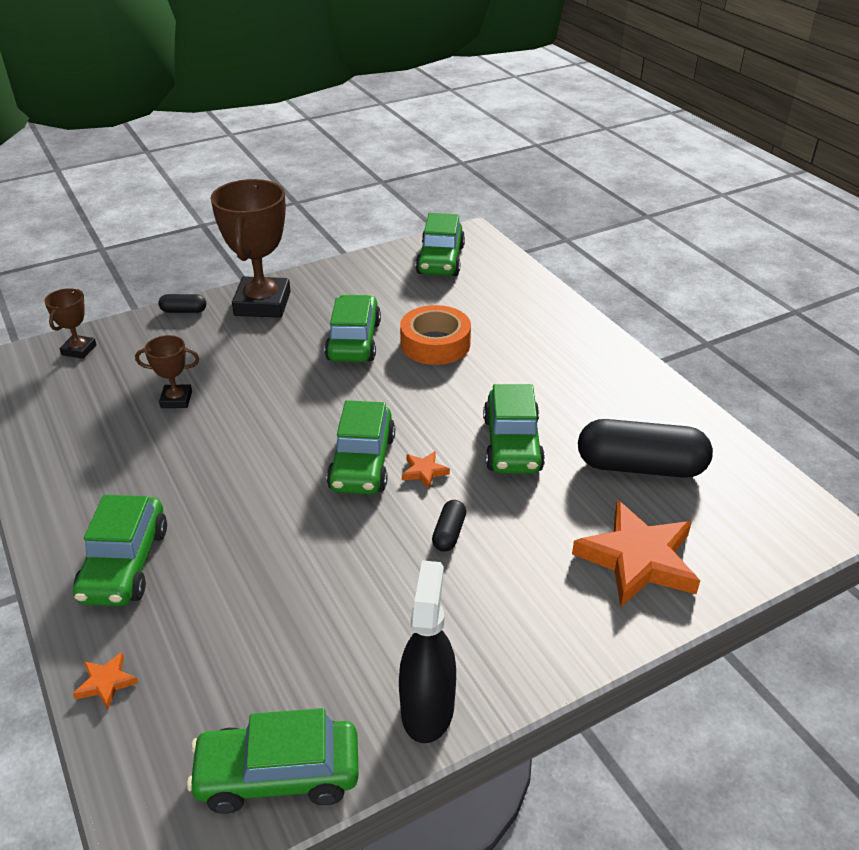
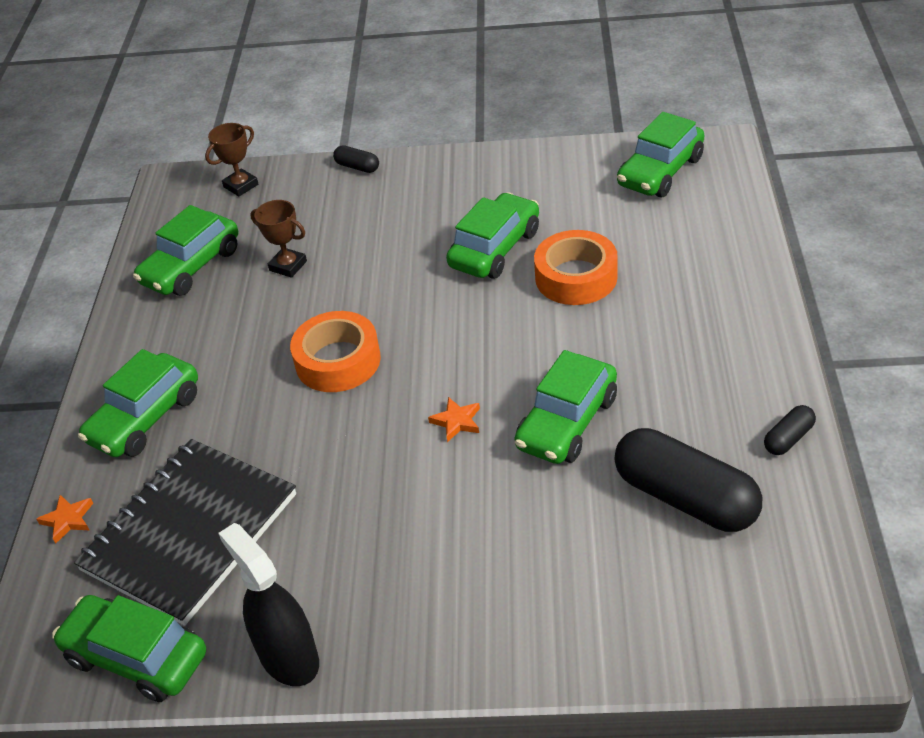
camera: 35 degrees right, 5 degrees up
brown trophy [211,179,291,318] -> none
green car [326,400,395,494] -> green car moved to [133,205,238,296]
black spray bottle [399,560,456,743] -> black spray bottle turned 75 degrees counterclockwise [218,523,319,686]
black capsule [432,500,466,552] -> black capsule moved to [764,405,816,455]
orange star [572,500,700,607] -> none
none -> black notebook [74,439,296,626]
none -> orange tape [290,311,381,392]

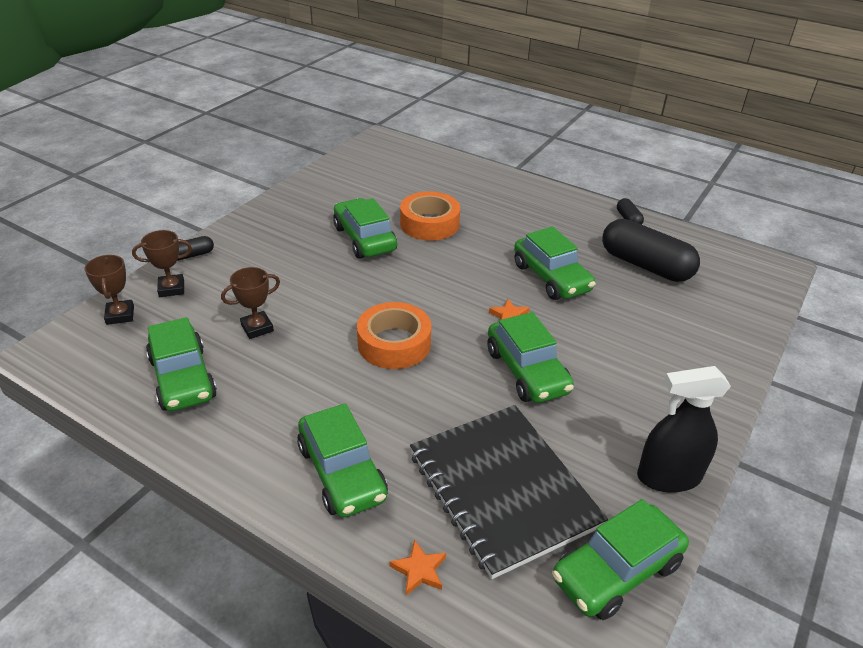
camera: 65 degrees left, 5 degrees down
black capsule [614,428,762,532] -> black capsule turned 60 degrees clockwise [602,219,700,282]
green car [617,112,704,197] -> green car moved to [487,312,574,403]
none -> brown trophy [132,230,192,297]

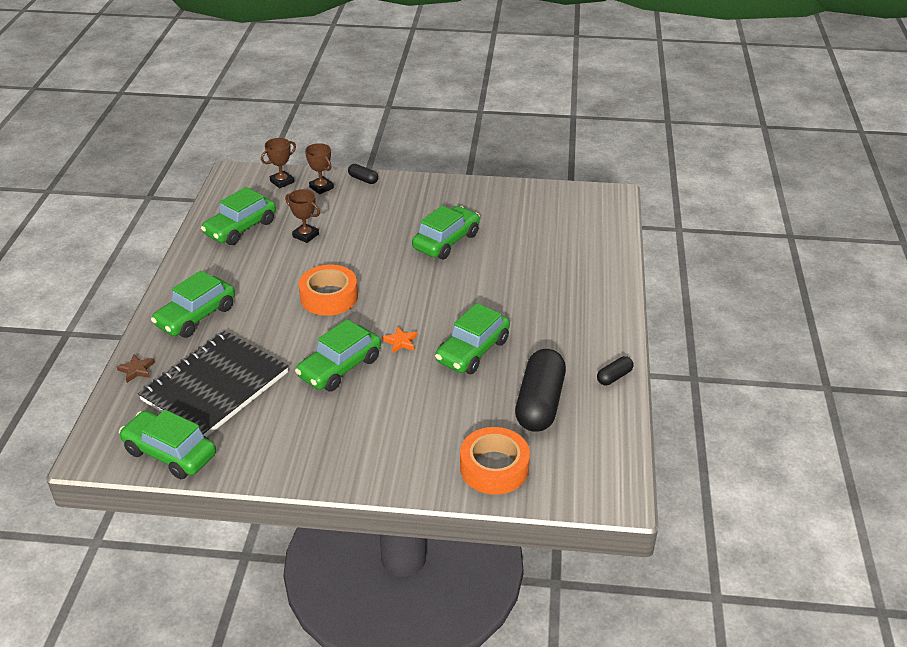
camera: 65 degrees right, 0 degrees up
orange star [389,539,446,595] -> brown star [116,354,155,383]
orange tape [400,191,460,241] -> orange tape moved to [460,427,530,495]
black spray bottle [637,366,731,493] -> none

